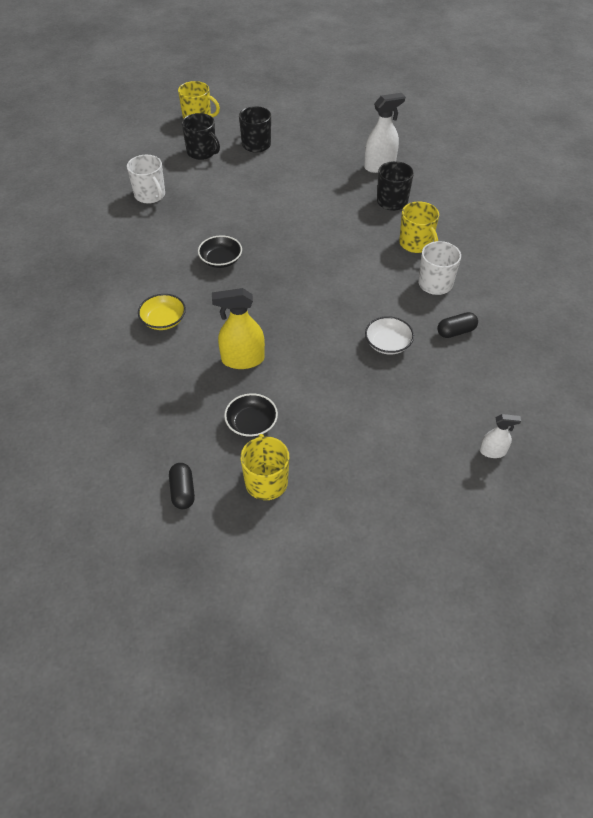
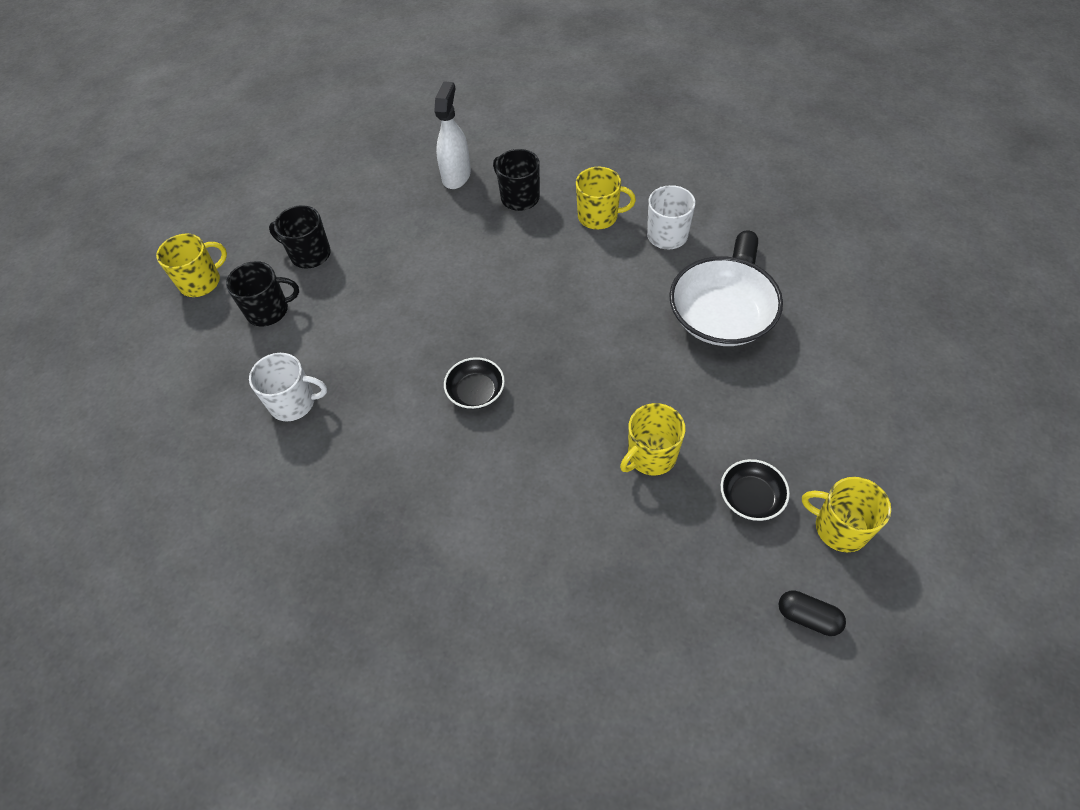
camera: 50 degrees left, 5 degrees up
yellow bowl [138,294,186,330] -> none
yellow spray bottle [212,288,265,369] -> yellow mug [620,403,685,476]
white bowl [365,316,414,355] -> white bowl [669,256,783,346], size x1.88
white spray bottle [480,414,521,458] -> none

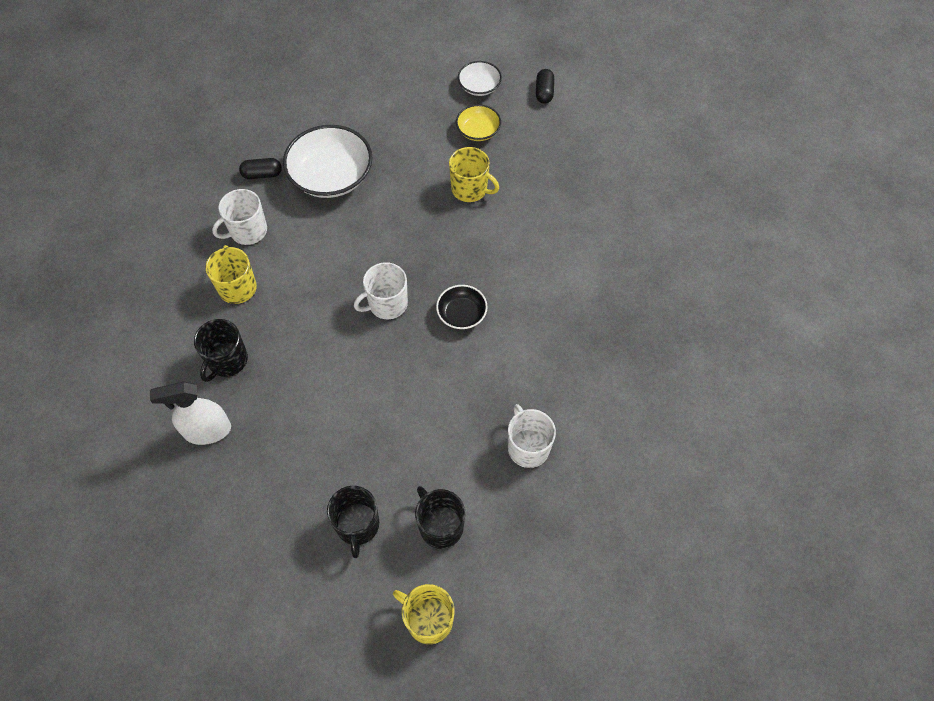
camera: 115 degrees left, 5 degrees up
black bowl [721,459,790,521] -> yellow bowl [456,104,501,141]
yellow mug [802,477,891,552] -> white bowl [458,61,502,96]
none -> white mug [354,262,408,319]

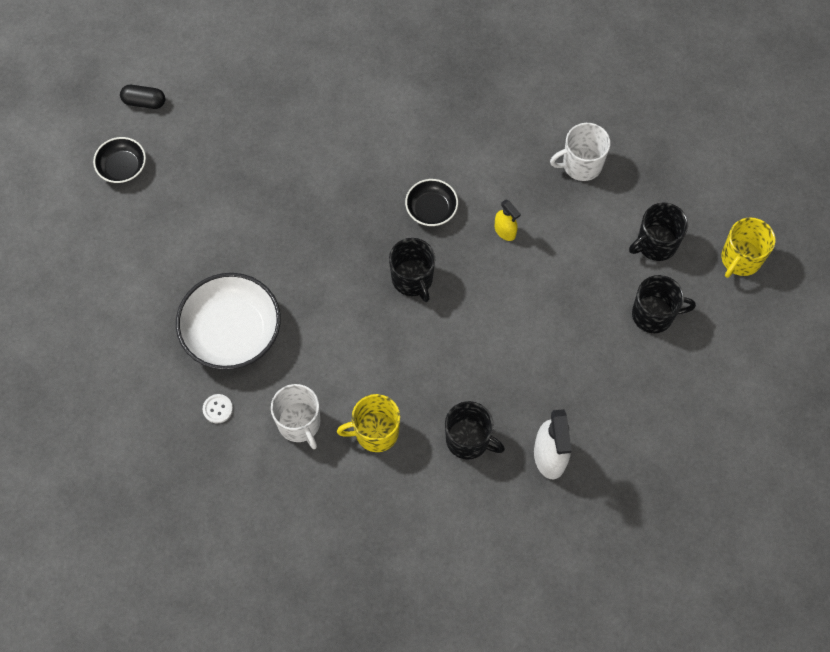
camera: 85 degrees left, 5 degrees up
black capsule [239,158,282,179] -> white button [203,394,233,423]
white mug [354,262,408,319] -> black mug [389,238,435,302]
yellow mug [449,147,499,202] -> none
yellow bowl [456,104,501,141] -> none
white bowl [458,61,502,96] -> black bowl [93,137,146,183]
none -> yellow spray bottle [495,200,521,241]

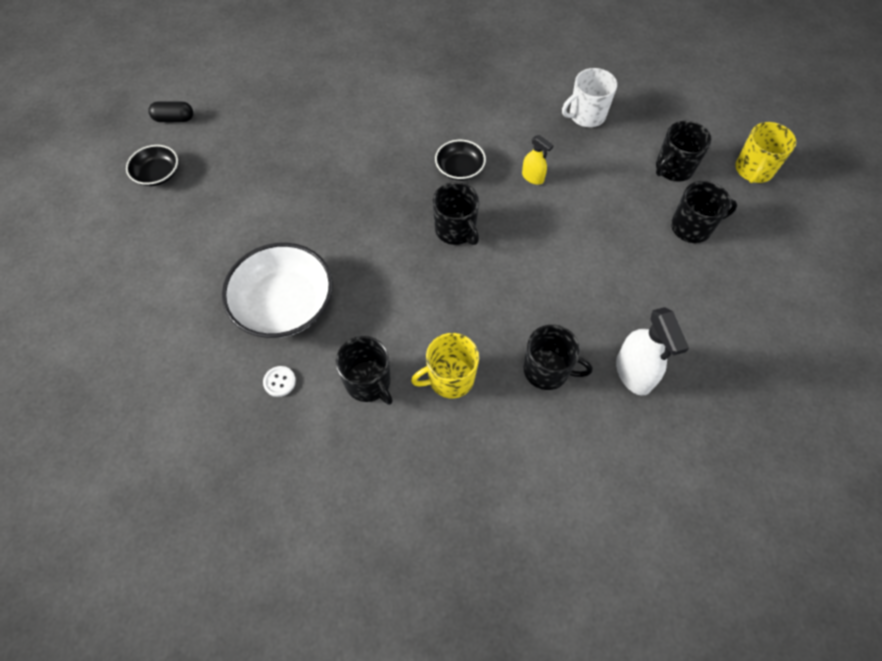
camera: 10 degrees left, 5 degrees down
white mug [271,384,320,449] -> black mug [336,336,393,405]

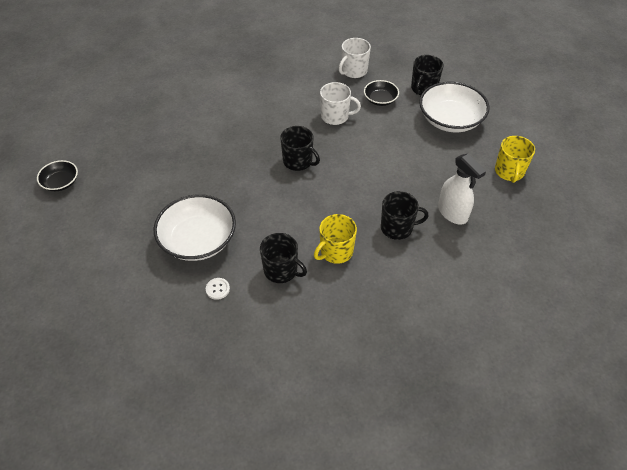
camera: 20 degrees left, 10 degrees down
black capsule [148,101,193,122] -> none
black bowl [435,140,486,181] -> black bowl moved to [364,80,399,106]
yellow spray bottle [522,135,553,185] -> white mug [320,82,361,125]
black mug [671,181,737,243] -> white bowl [419,82,489,132]
yellow mug [735,122,796,183] -> yellow mug moved to [495,136,535,183]

